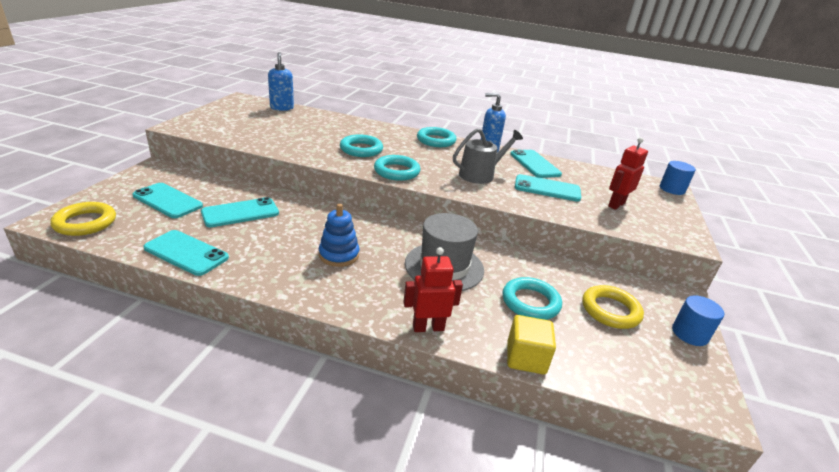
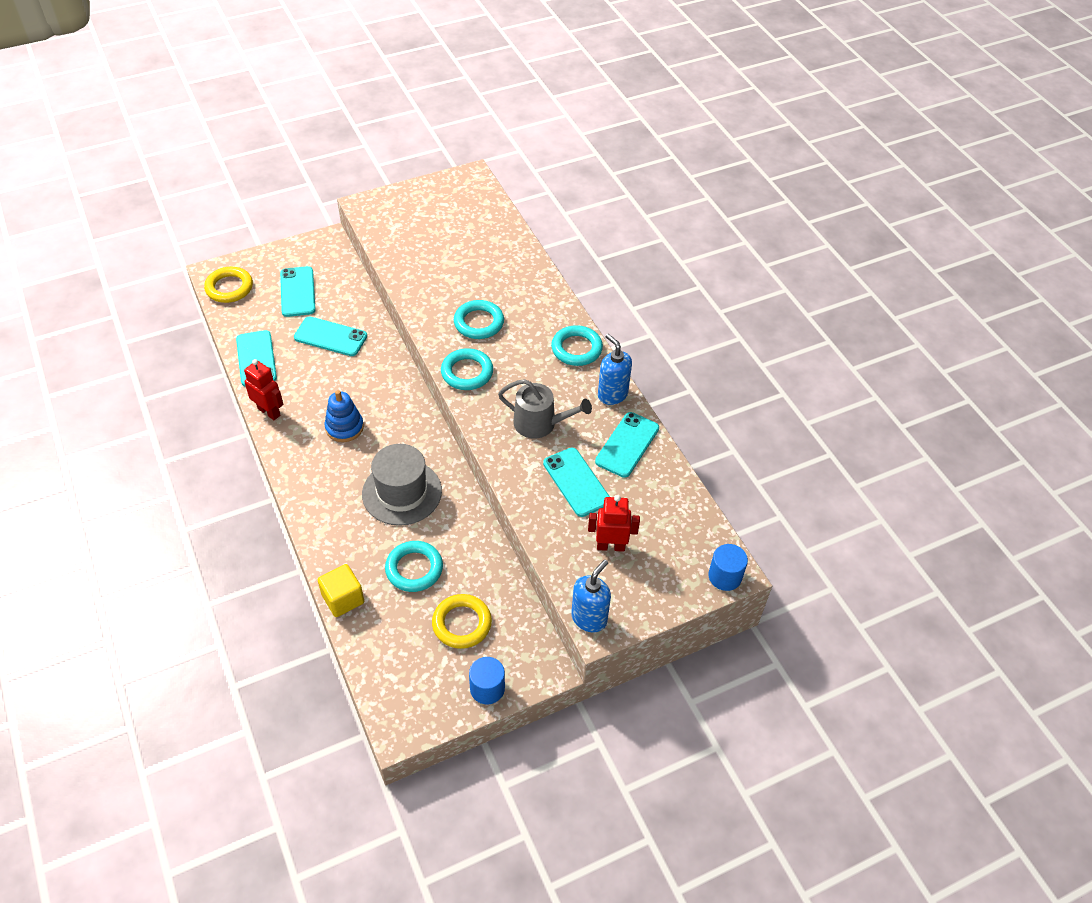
camera: 50 degrees right, 20 degrees up
blue soap dispenser [268,52,294,111] -> blue soap dispenser moved to [571,560,611,632]
red robot [403,247,463,332] -> red robot moved to [244,359,284,420]

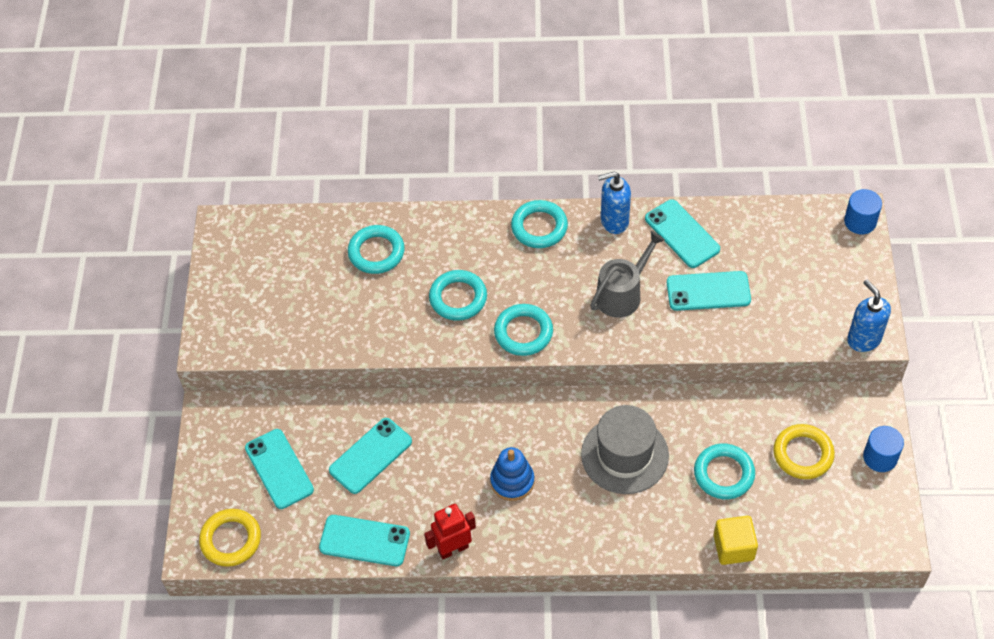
camera: 60 degrees left, 5 degrees up
turquoise phone [280,266,316,317] -> turquoise phone turned 45 degrees clockwise [245,429,314,509]
red robot [588,495,640,552] -> none
none -> turquoise ring [348,225,405,274]

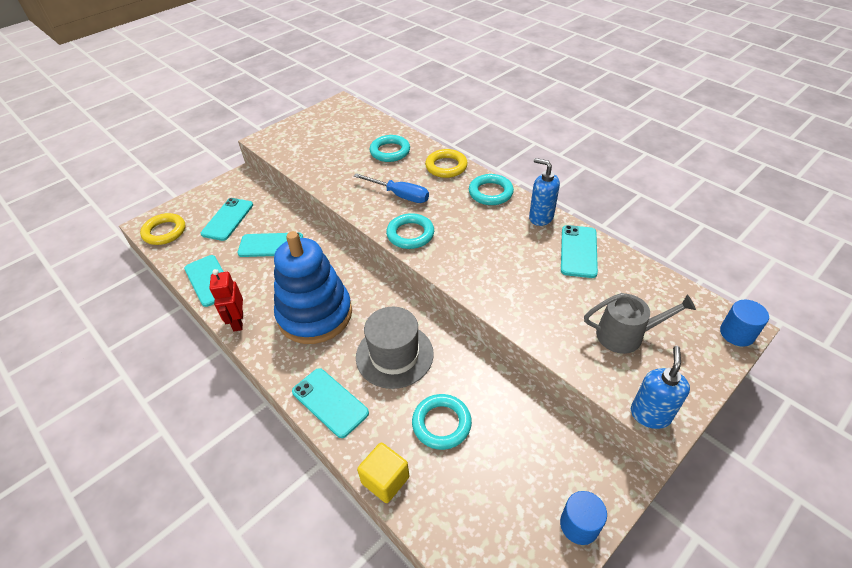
camera: 45 degrees right, 10 degrees down
red robot [424,504,476,559] -> red robot turned 120 degrees counterclockwise [209,269,243,331]
turquoise ring [429,270,487,321] -> blue screwdriver [354,173,429,203]
blue stacking toy [490,447,534,501] -> blue stacking toy [274,231,352,344], size x2.06
grey watering can [590,231,665,318] -> grey watering can moved to [584,293,696,354]
turquoise phone [667,271,751,311] -> turquoise phone moved to [292,368,369,438]
yellow ring [773,424,835,479] -> yellow ring moved to [425,149,468,178]

